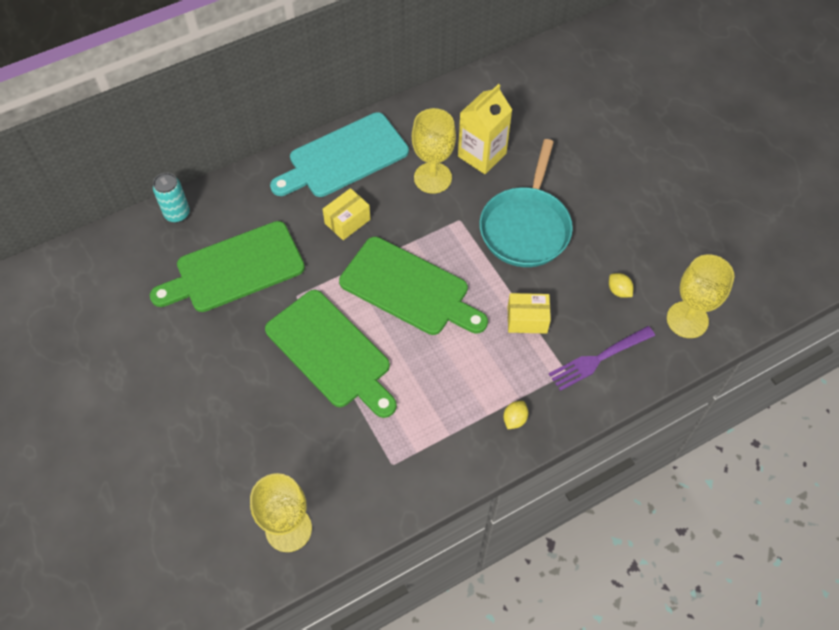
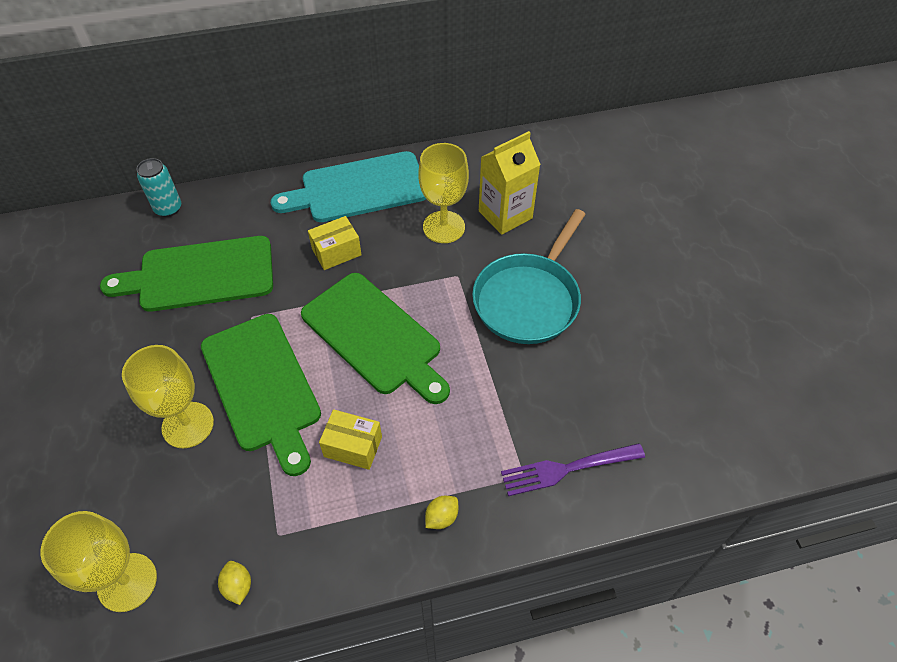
camera: 15 degrees right, 5 degrees down
yellow box [508,293,551,334] -> yellow box moved to [319,409,382,470]
yellow lemon [609,273,633,298] -> yellow lemon moved to [218,561,251,605]
yellow goblet [667,254,734,338] -> yellow goblet moved to [122,345,214,448]

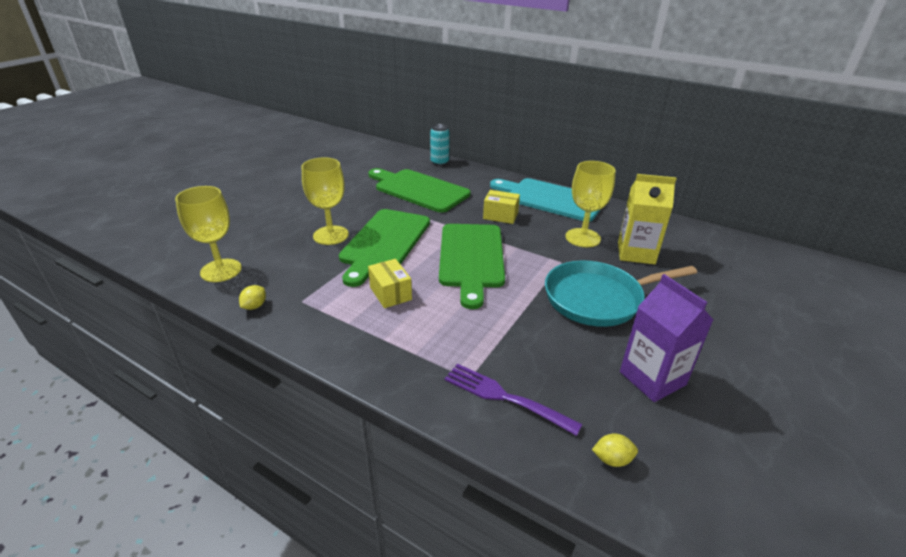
camera: 45 degrees right, 20 degrees down
yellow lemon [425,496,458,529] -> yellow lemon moved to [592,433,638,467]
none -> purple carton [620,274,713,402]

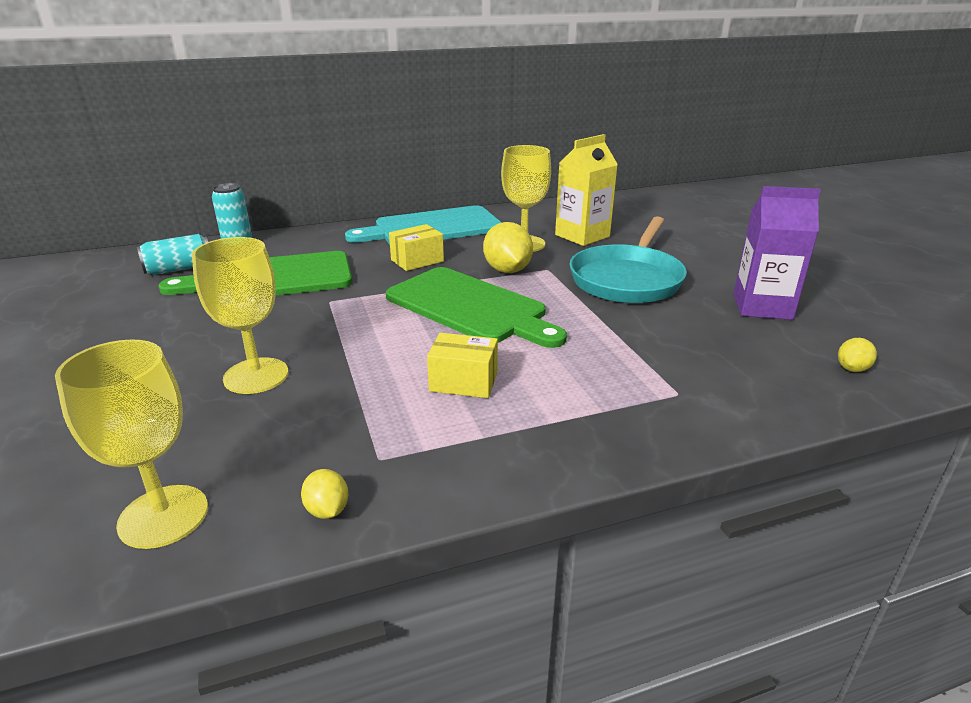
camera: 50 degrees left, 5 degrees down
green cutting board [339,209,430,287] -> none
purple fork [444,364,582,436] -> none
none -> turquoise can [137,234,208,275]
none -> yellow lemon [483,222,533,273]

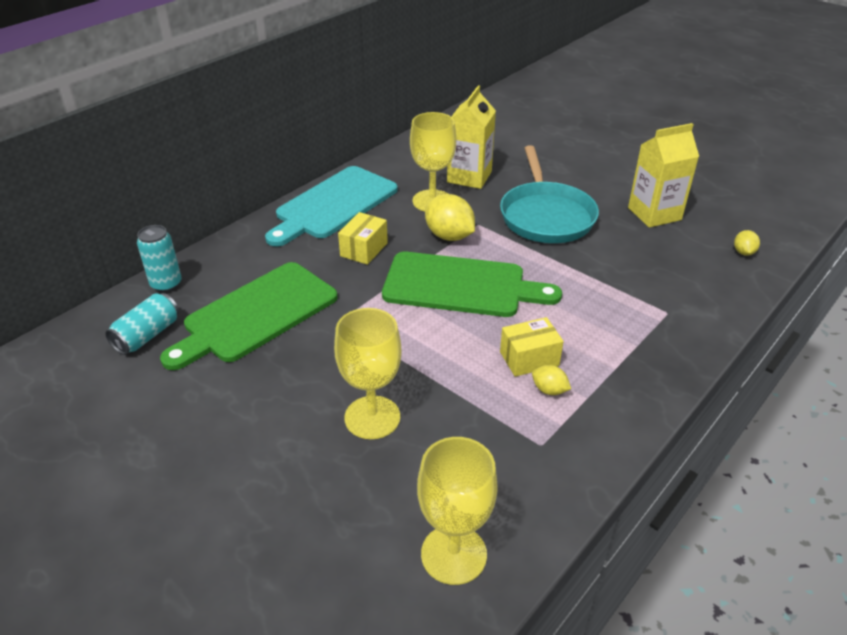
camera: 30 degrees left, 10 degrees up
yellow lemon [301,469,348,519] -> yellow lemon moved to [532,365,571,395]
purple carton [733,186,821,320] -> yellow carton [628,123,699,228]

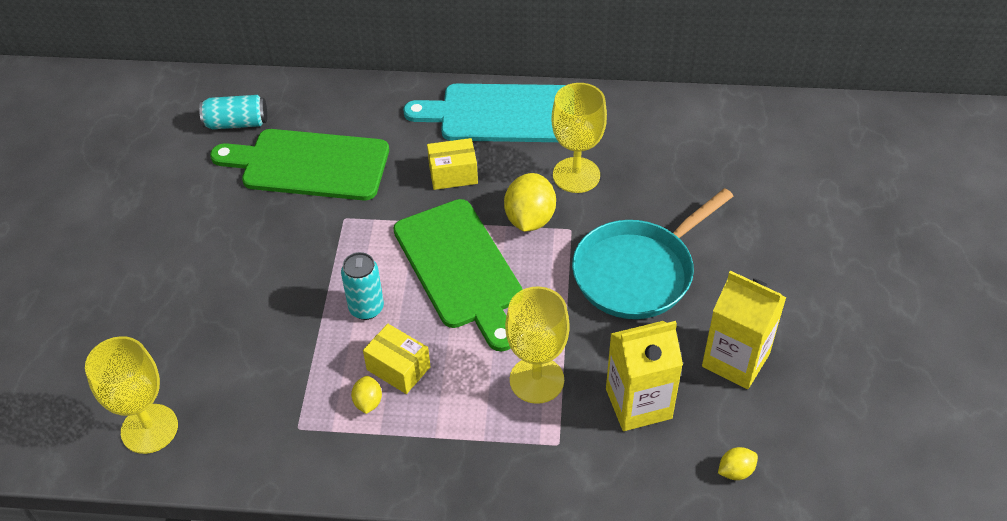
camera: 55 degrees right, 10 degrees up
turquoise can [137,225,182,292] -> turquoise can moved to [341,252,384,320]
yellow goblet [334,308,402,439] -> yellow goblet moved to [505,286,570,404]
yellow carton [447,85,496,189] -> yellow carton moved to [606,321,683,431]

